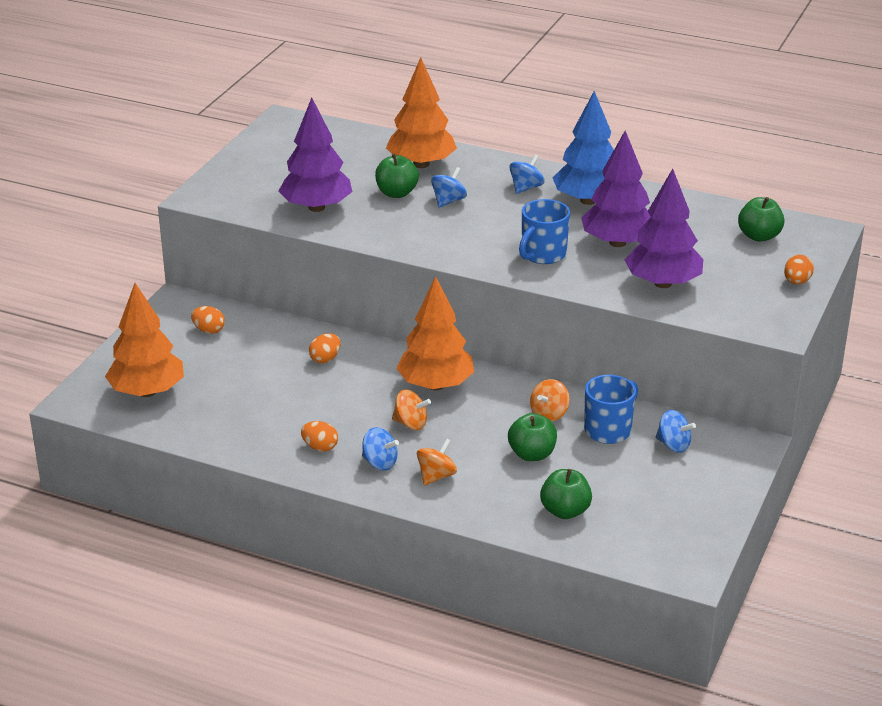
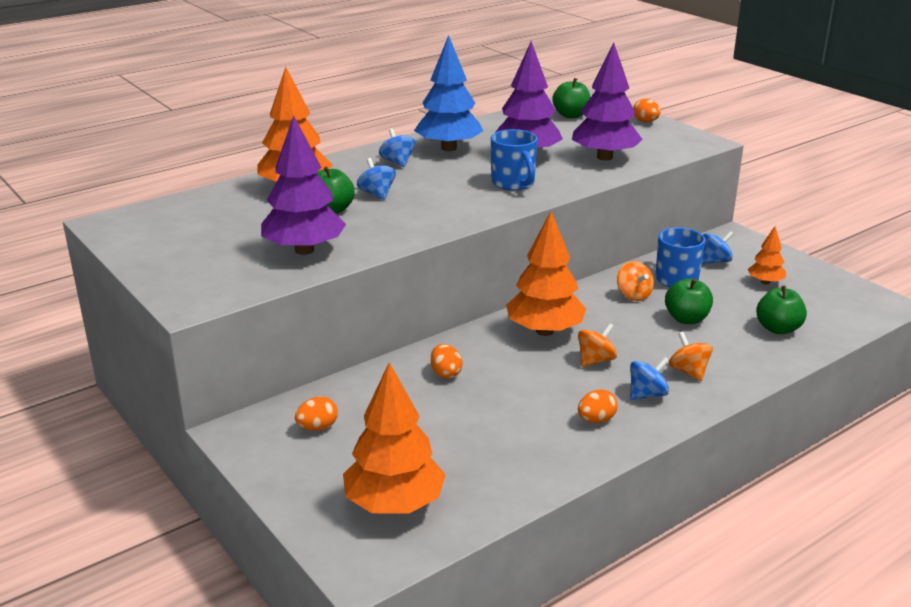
camera: 60 degrees left, 5 degrees down
none -> orange tree [748,226,786,285]

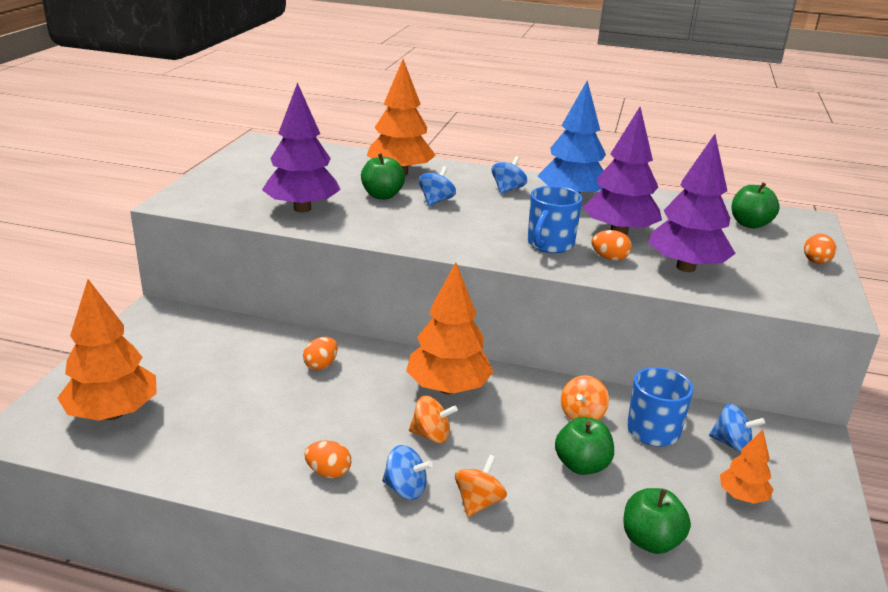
camera: 50 degrees right, 0 degrees up
orange egg [295,397,338,431] -> orange egg moved to [591,230,632,261]

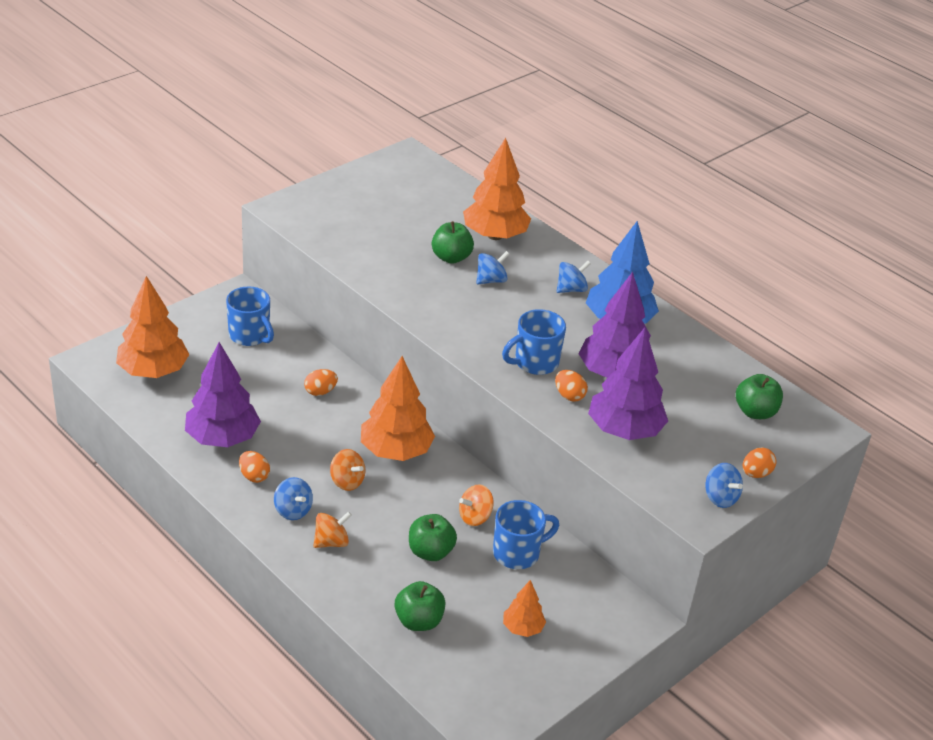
camera: 30 degrees right, 10 degrees up
purple tree [262,83,341,212] -> purple tree moved to [185,342,261,447]
blue spinning top [709,404,765,452] -> blue spinning top moved to [706,463,743,508]
none -> blue mug [226,287,274,346]

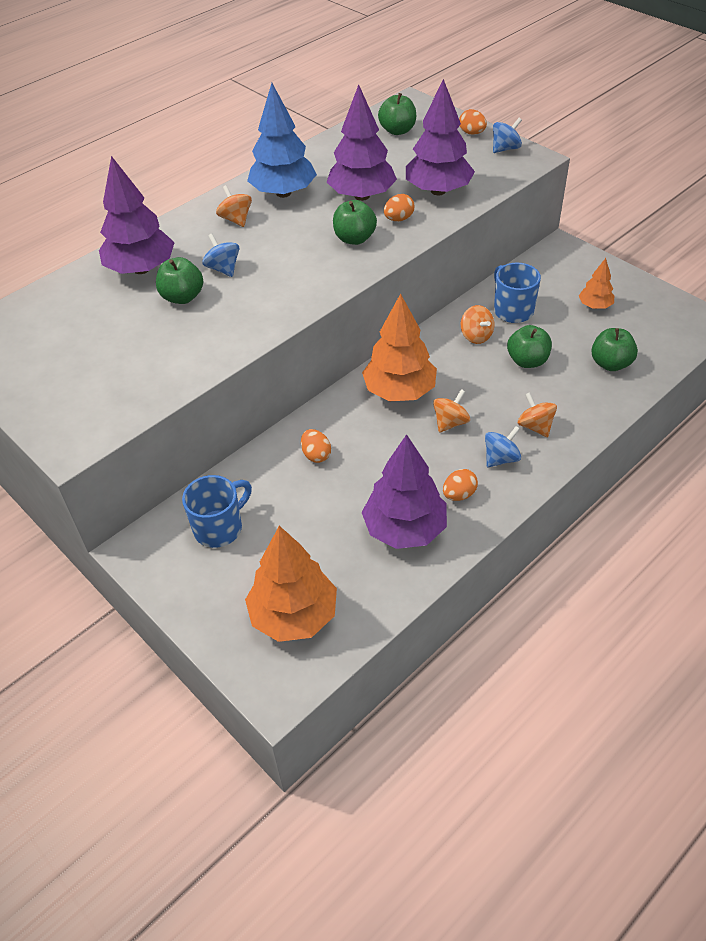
camera: 85 degrees left, 10 degrees up
orange tree [463,138,531,240] -> purple tree [99,156,175,274]
blue mug [502,309,566,375] -> green apple [333,200,377,245]
blue spinning top [557,261,591,293] -> orange spinning top [216,185,252,227]

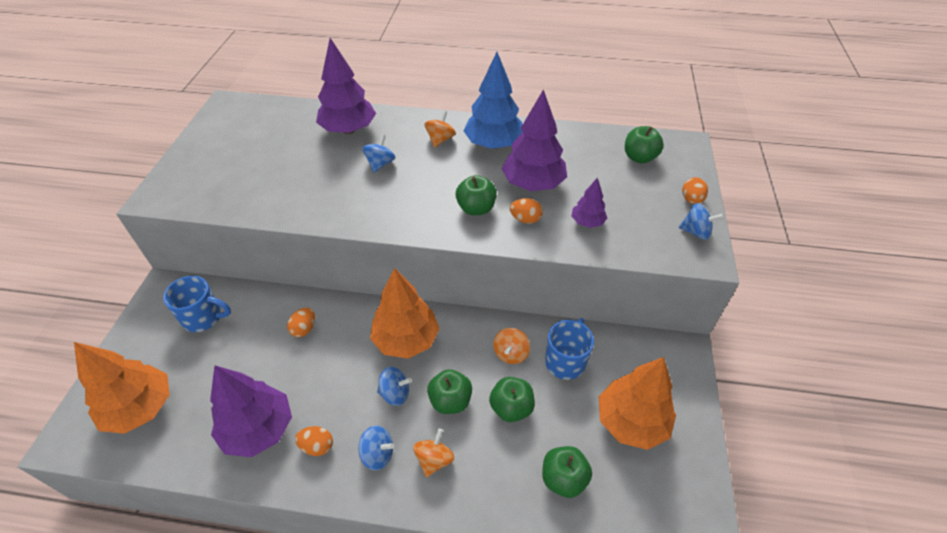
camera: 50 degrees right, 0 degrees up
green apple [156,257,203,304] -> green apple moved to [427,369,472,414]
purple tree [406,79,475,195] -> purple tree [571,177,607,228], size x0.52
orange spinning top [433,389,470,433] -> blue spinning top [377,367,412,406]
orange tree [579,258,614,309] -> orange tree [599,357,676,450], size x1.94

